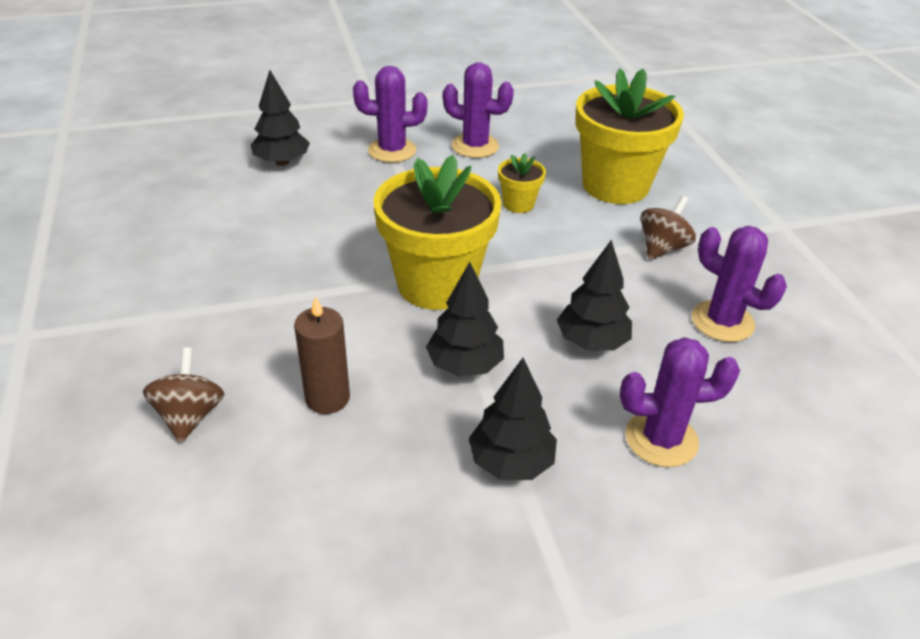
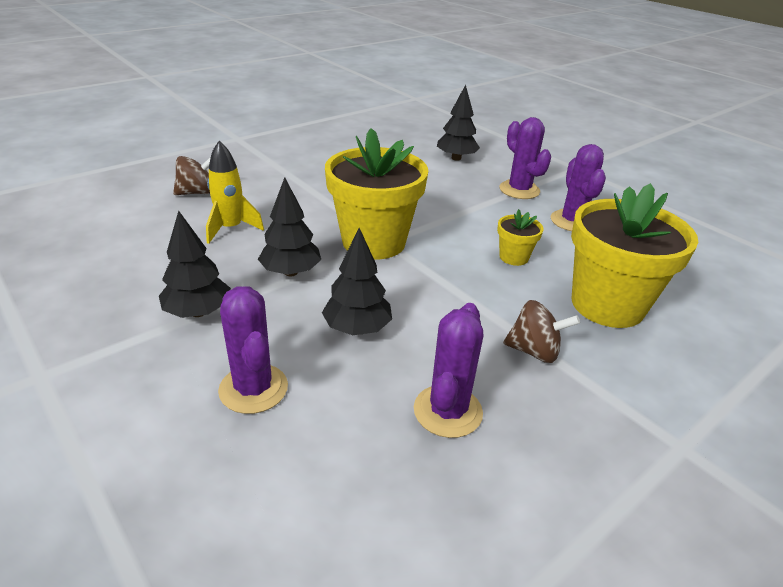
camera: 65 degrees right, 5 degrees down
brown candle [294,296,350,414] -> yellow rocket [206,141,264,244]

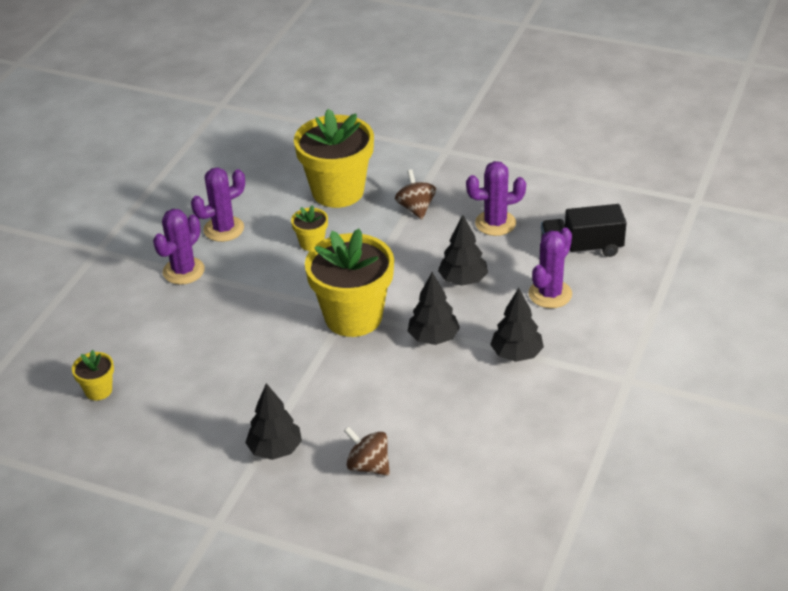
camera: 115 degrees left, 5 degrees up
yellow rocket [206,141,264,244] -> none
black tree [437,85,480,161] -> black tree moved to [245,383,302,460]
none -> yellow flower pot [72,350,114,400]
none -> black truck [541,204,627,257]

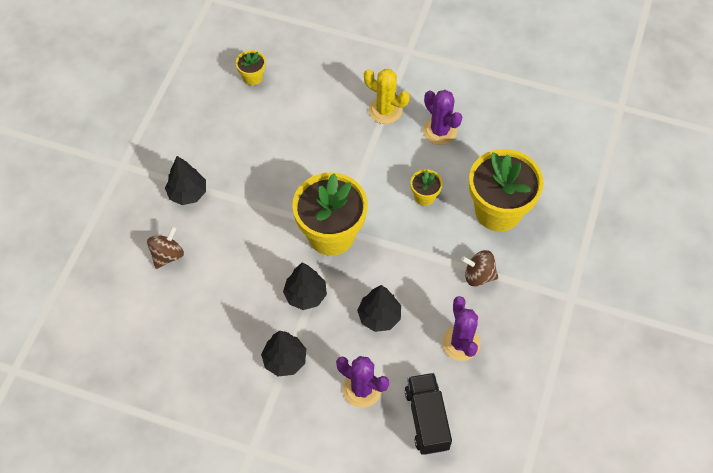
camera: 85 degrees right, 20 degrees up
purple cactus [153,209,205,285] -> yellow cactus [364,69,410,124]
brown spinning top [395,169,436,219] -> brown spinning top turned 150 degrees counterclockwise [461,250,498,287]

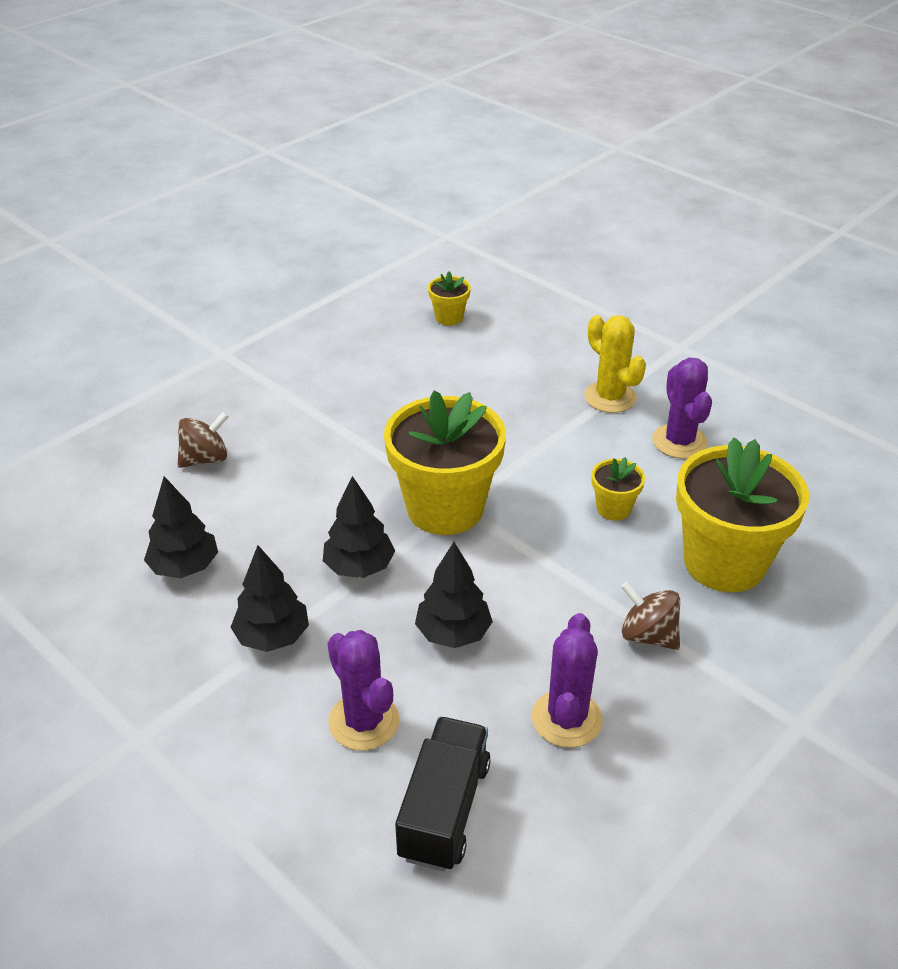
camera: 25 degrees right, 20 degrees down
black tree [165,156,206,205] -> black tree moved to [144,476,218,578]

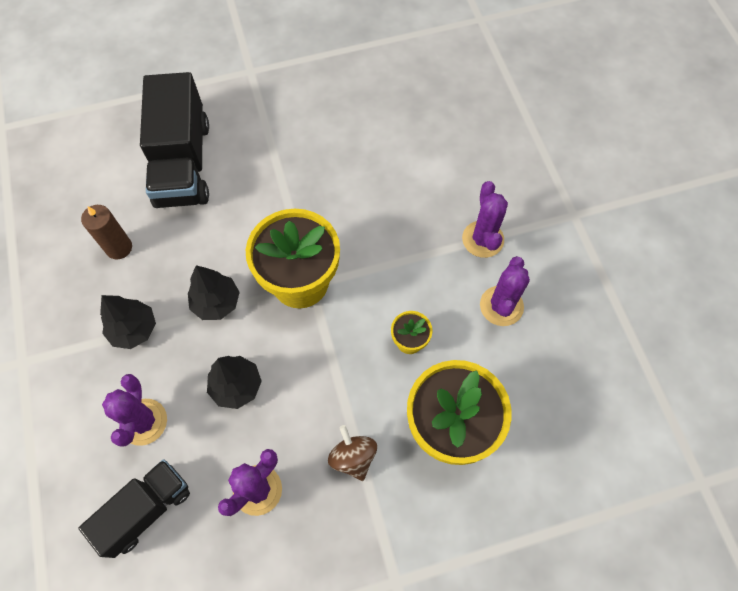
camera: 30 degrees right, 25 degrees up
black tree [144,476,218,578] -> brown candle [81,205,132,259]
brown spinning top [178,412,229,468] -> black truck [140,72,209,208]
yellow flower pot [428,271,471,326] -> none
yellow cactus [584,315,646,413] -> purple cactus [462,181,508,258]

